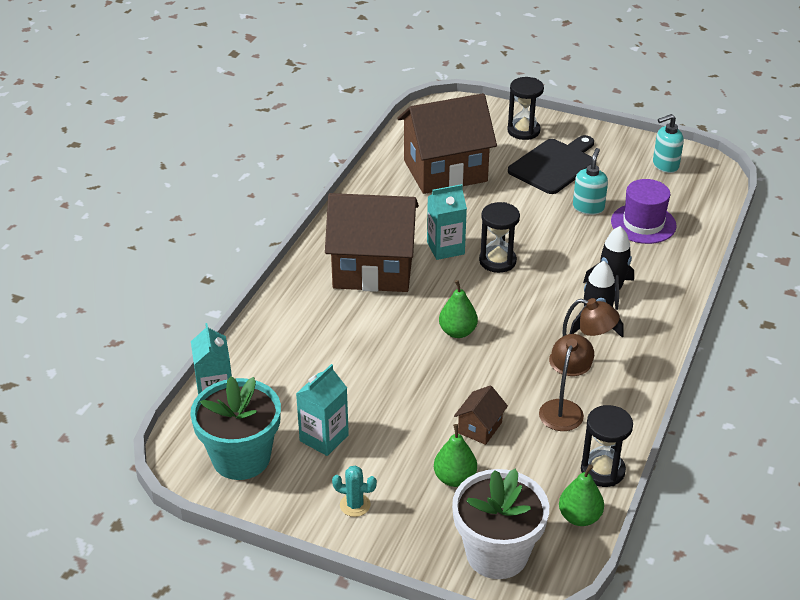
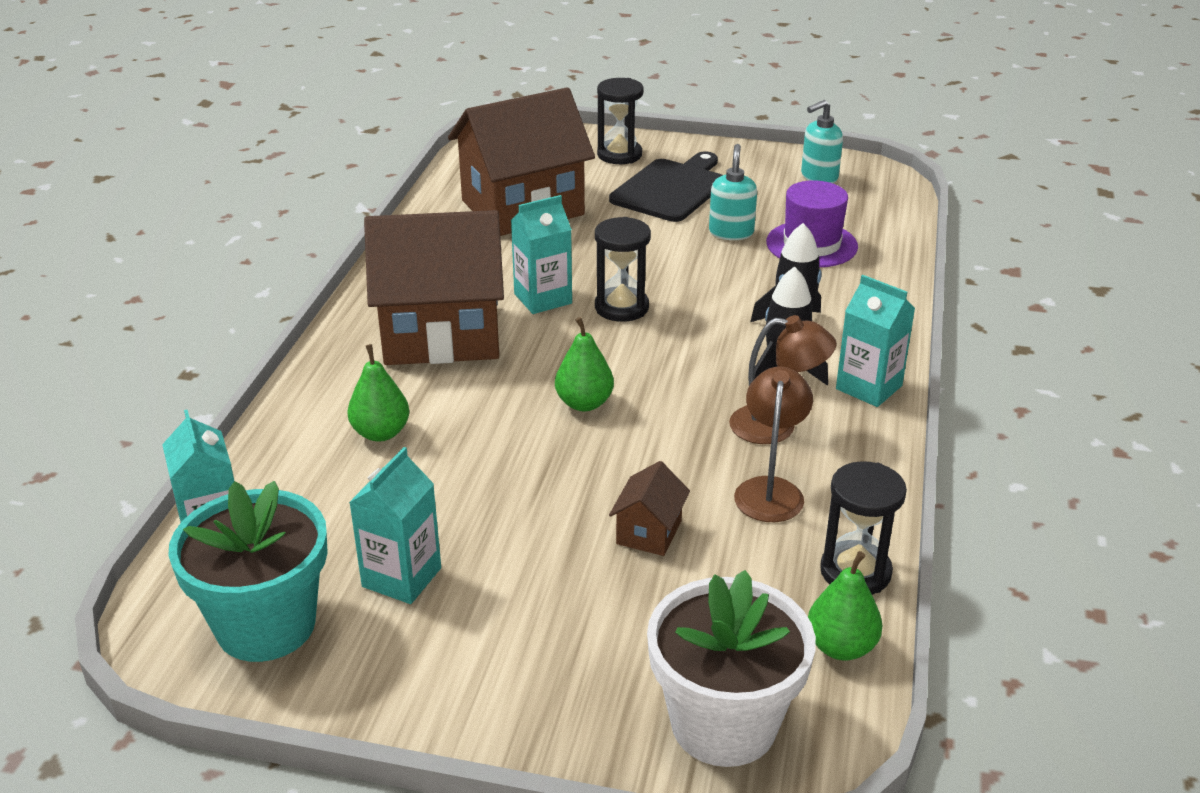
camera: 10 degrees left, 5 degrees down
turquoise cactus [332,465,377,517] -> none
green pear [434,424,477,487] -> green pear moved to [347,344,409,442]
none -> turquoise carton [836,275,915,407]

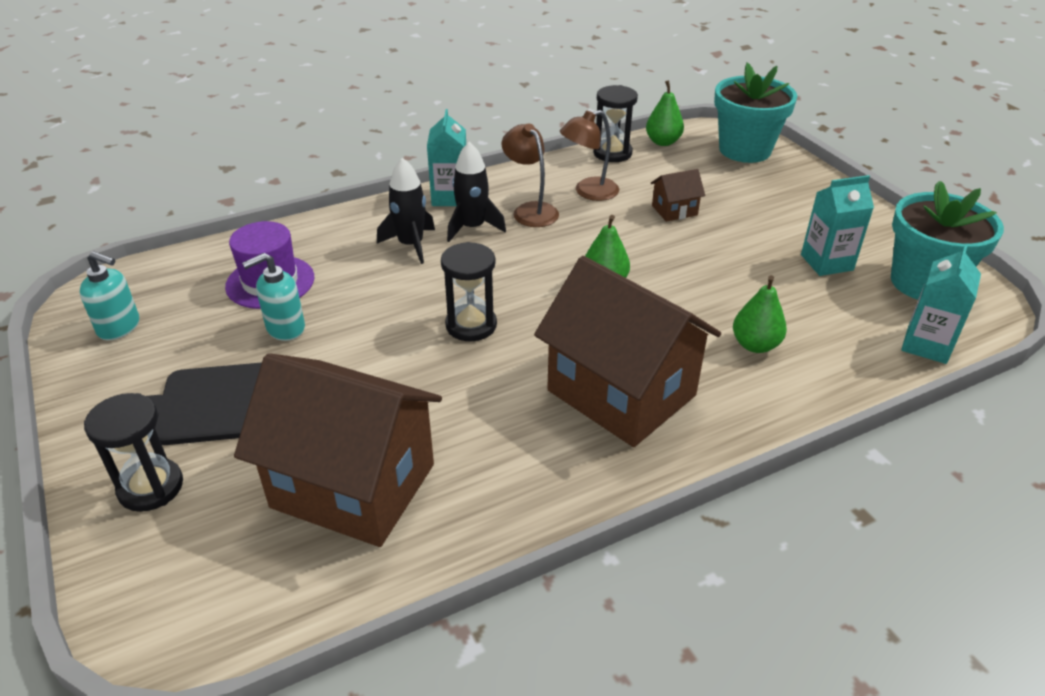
camera: 130 degrees left, 5 degrees up
turquoise carton [511,195,572,314] -> none
white flower pot [647,570,816,767] -> turquoise flower pot [714,62,797,163]

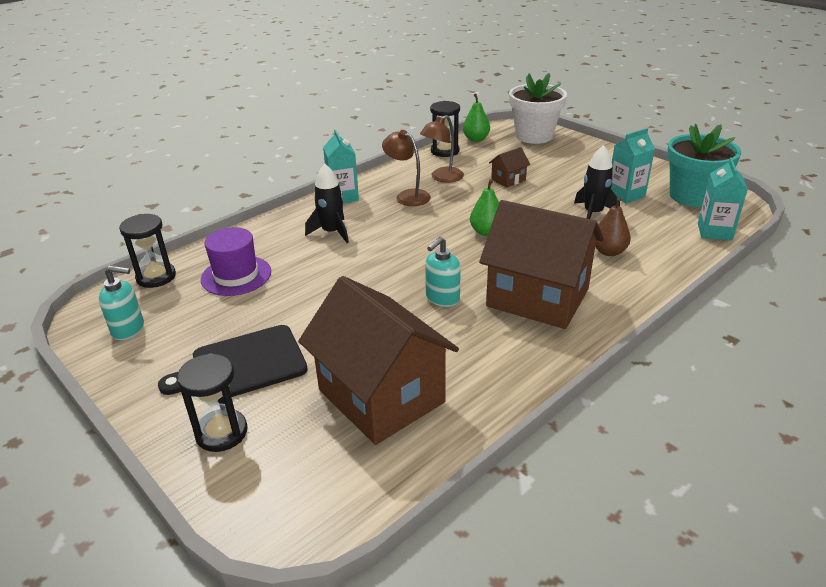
camera: 15 degrees left, 5 degrees down
brown house [234,353,442,547] -> brown house turned 45 degrees clockwise [298,276,459,445]
turquoise soap dispenser [242,253,305,341] -> turquoise soap dispenser moved to [425,237,461,307]
black hourglass [441,242,497,341] -> black hourglass moved to [119,214,176,288]
black rocket [447,142,506,242] -> black rocket moved to [574,145,620,219]
turquoise flower pot [714,62,797,163] -> white flower pot [509,73,567,144]
green pear [733,275,787,353] -> brown pear [595,197,631,256]

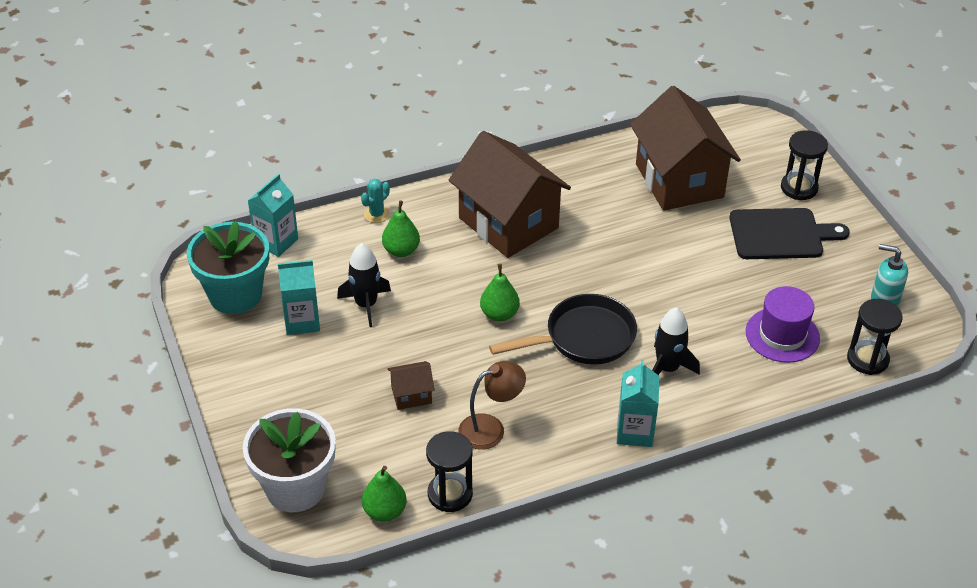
camera: 160 degrees left, 10 degrees up
brown lamp [382,130,431,206] -> none
turquoise soap dispenser [425,237,461,307] -> none
brown pear [595,197,631,256] -> green pear [382,201,420,257]
none -> turquoise cactus [361,179,390,223]
none -> black pan [489,294,637,365]

